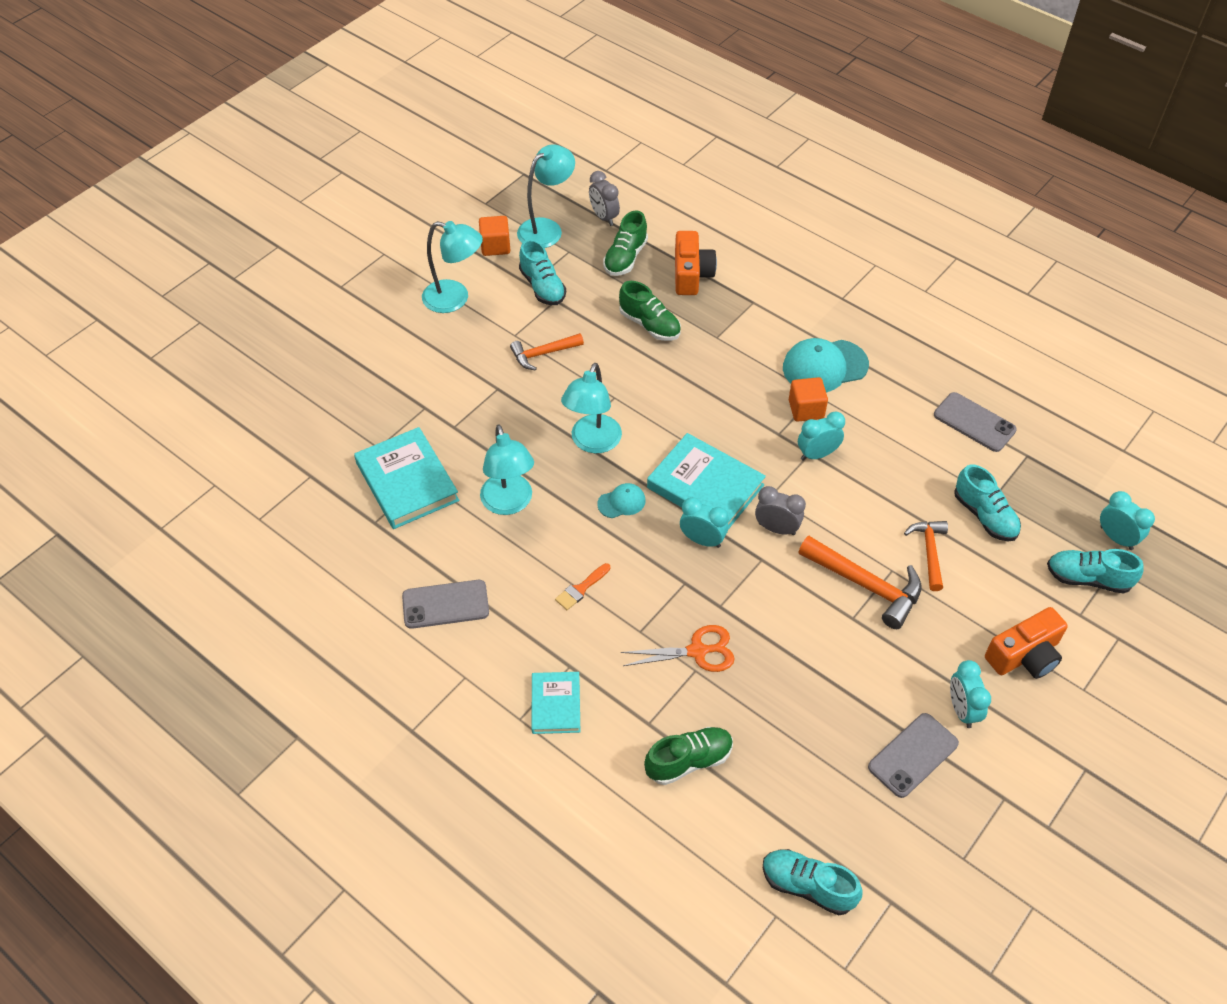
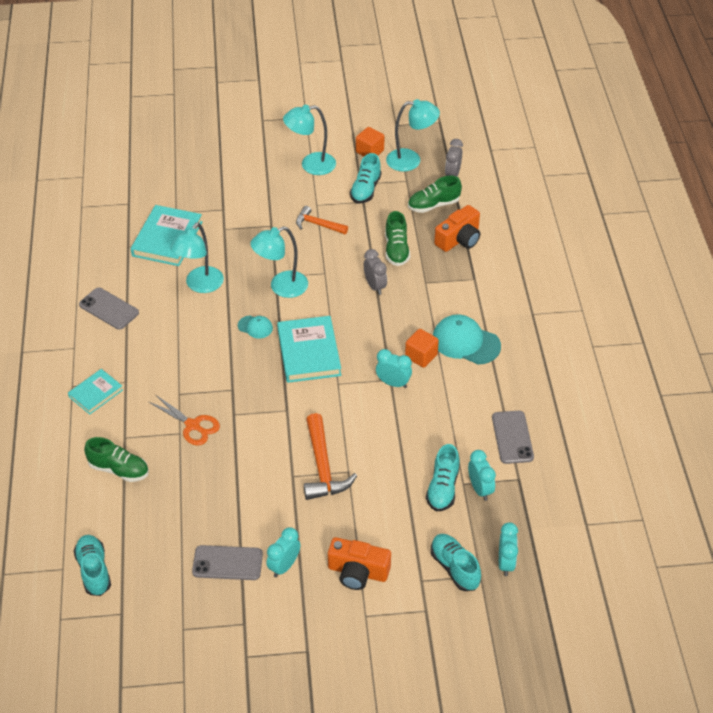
camera: 45 degrees right, 5 degrees down
turquoise lamp [422,221,483,313] -> turquoise lamp turned 105 degrees clockwise [283,105,336,175]
orange brush [555,563,610,610] -> none
turquoise clock [680,497,729,548] -> turquoise clock moved to [468,450,496,501]
grey clock [755,486,806,535] -> grey clock moved to [364,249,387,295]
orange hammer [904,521,948,591] -> none

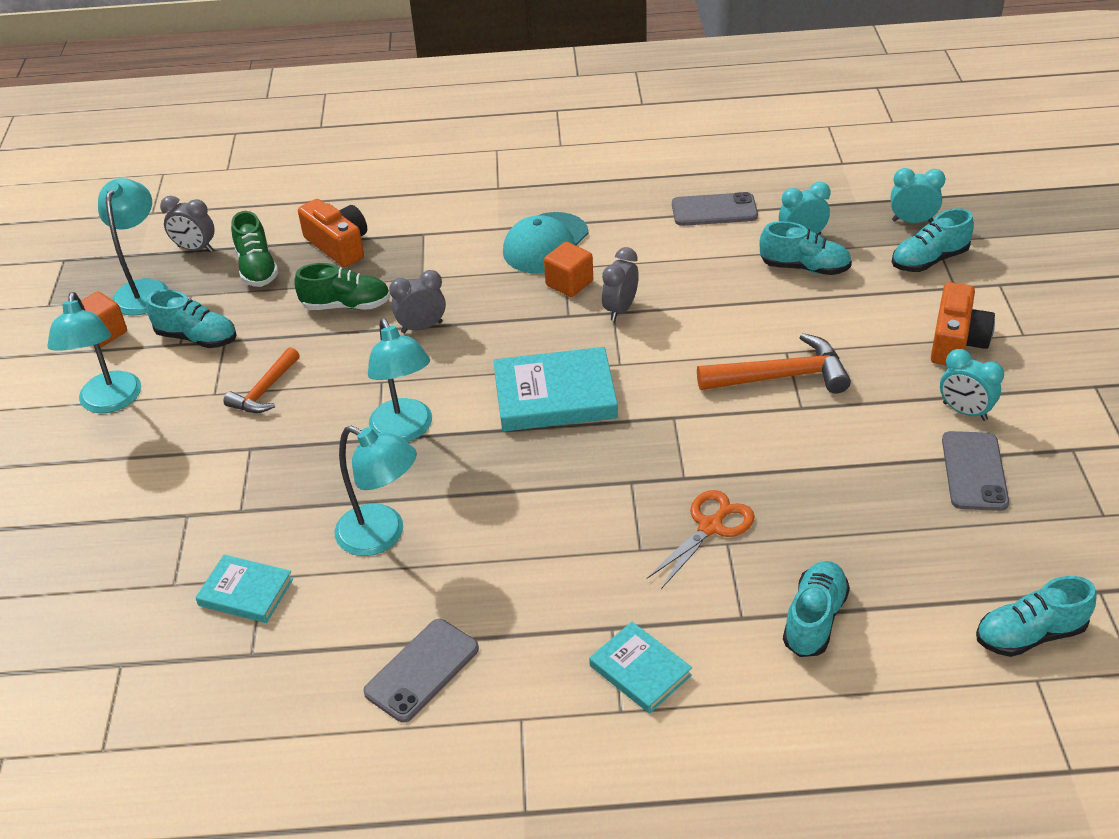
camera: 85 degrees left, 5 degrees down
green shoe [84,437,149,482] -> turquoise shoe [783,561,850,657]
turquoise book [131,205,202,266] -> turquoise book [195,555,293,623], size x0.59
turquoise cap [238,315,273,338] -> none
turquoise clock [376,349,412,388] -> grey clock [602,247,639,321]

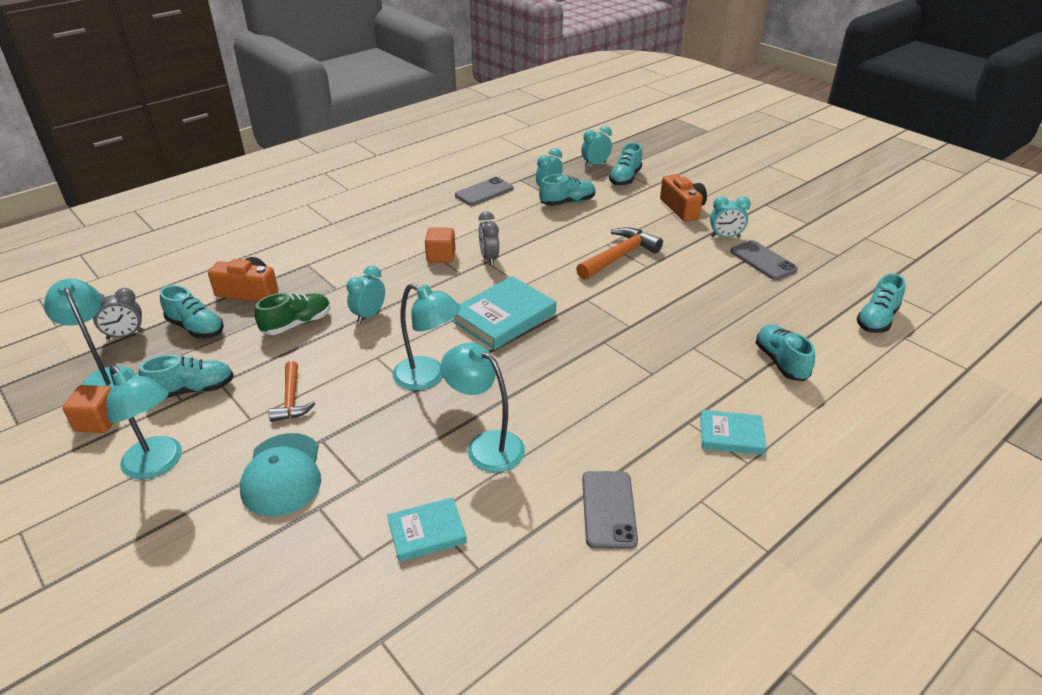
camera: 40 degrees left, 5 degrees down
green shoe [231,211,279,287] -> turquoise shoe [160,285,224,338]
turquoise lamp [335,426,417,556] -> turquoise lamp turned 135 degrees counterclockwise [441,342,525,472]
grey clock [389,270,446,333] -> turquoise clock [346,266,385,323]
turquoise cap [503,212,589,273] -> turquoise cap moved to [240,433,321,516]
orange scissors [647,490,755,589] -> none

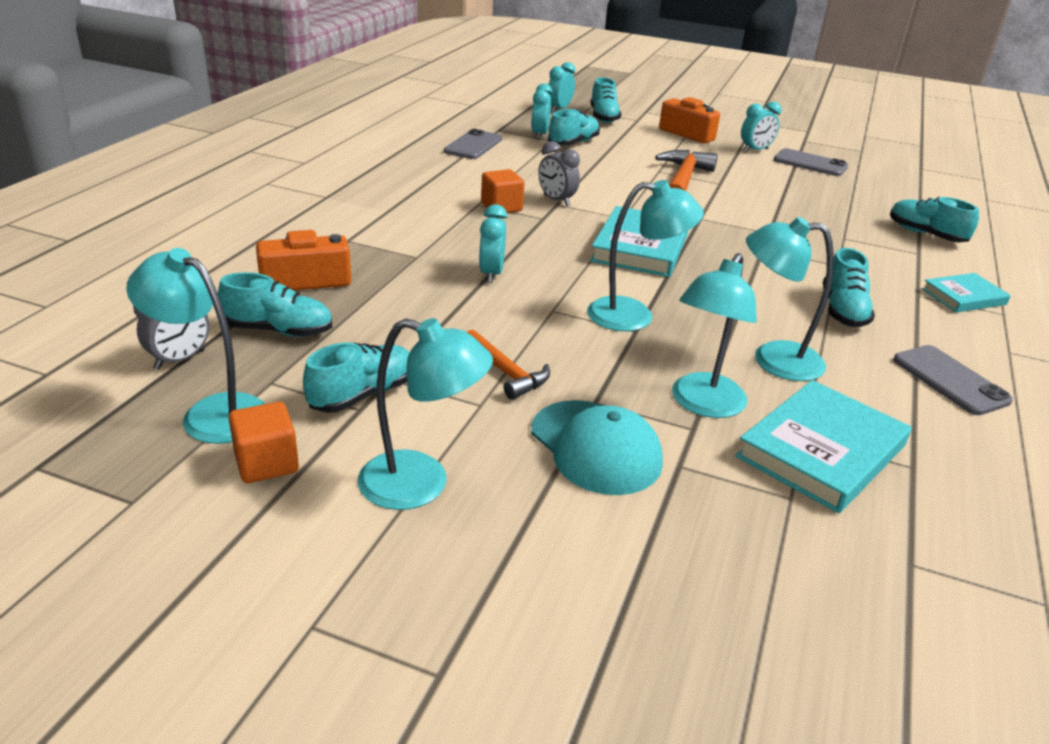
camera: 30 degrees left, 5 degrees down
green shoe [254,293,330,335] -> none
turquoise book [387,497,467,562] -> turquoise book [735,380,912,513], size x1.69
turquoise shoe [857,274,906,333] -> turquoise shoe moved to [823,248,875,327]
none -> turquoise lamp [672,253,757,418]

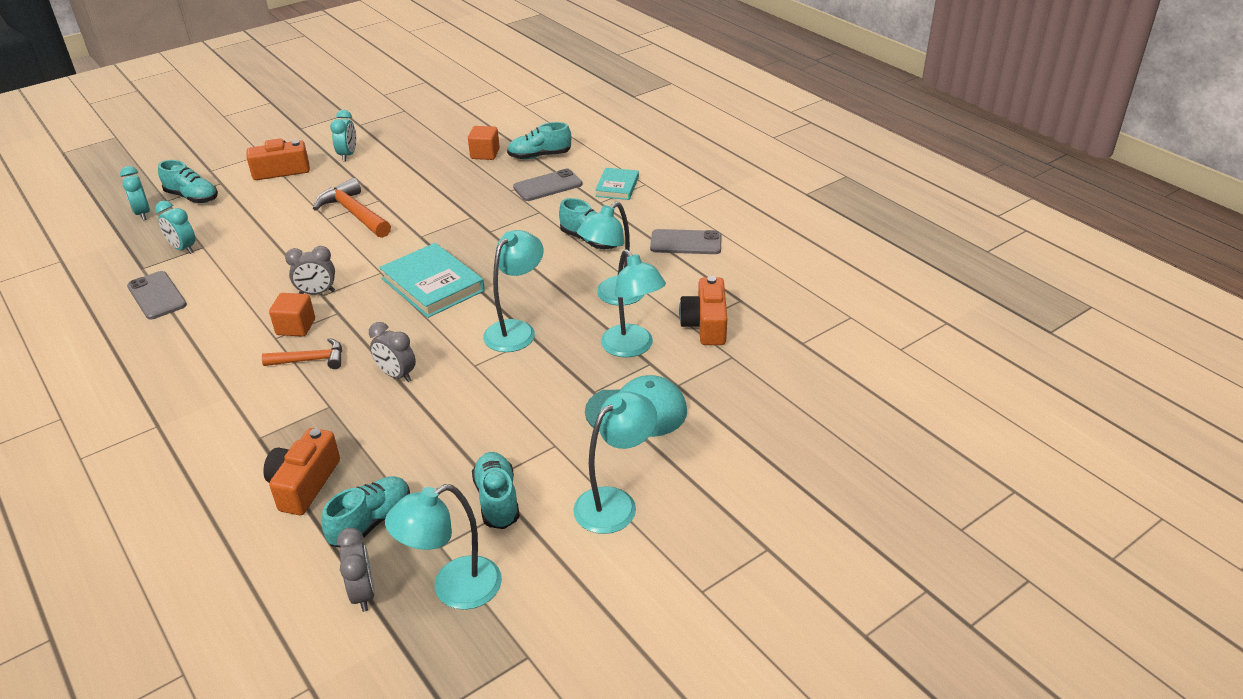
camera: 55 degrees left, 5 degrees up
orange cube [229,402,299,483] -> orange cube moved to [468,126,500,160]
orange hammer [467,330,550,400] -> orange hammer moved to [262,338,342,369]
turquoise clock [479,204,508,283] -> grey clock [369,322,416,382]
turquoise shoe [548,109,600,145] -> none
turquoise book [735,380,912,513] -> orange camera [679,276,727,345]
grey phone [774,148,848,176] -> grey phone moved to [513,169,582,201]

